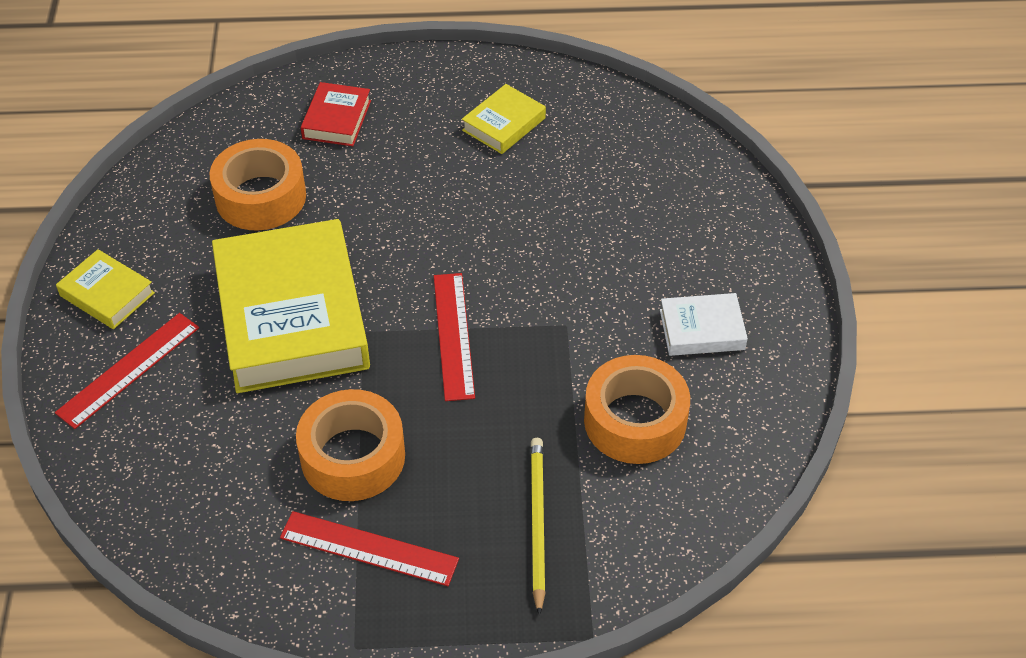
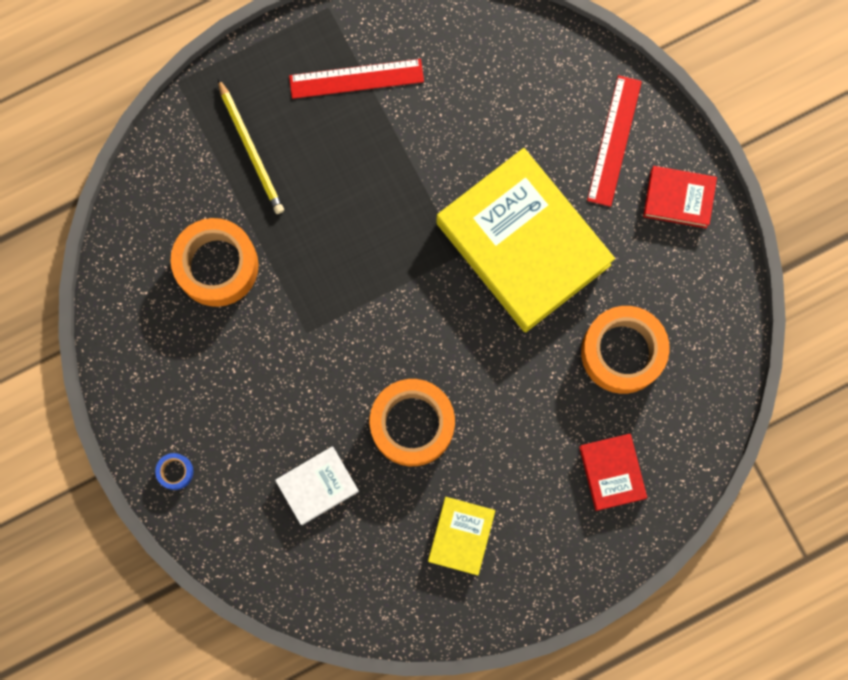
camera: 155 degrees right, 30 degrees up
yellow book [56,249,155,329] -> red book [643,166,717,228]
orange tape [296,389,405,501] -> orange tape moved to [370,379,455,466]
red ruler [434,273,475,401] -> none
white book [660,293,748,356] -> white book moved to [275,447,359,525]
none -> blue tape [155,453,193,490]

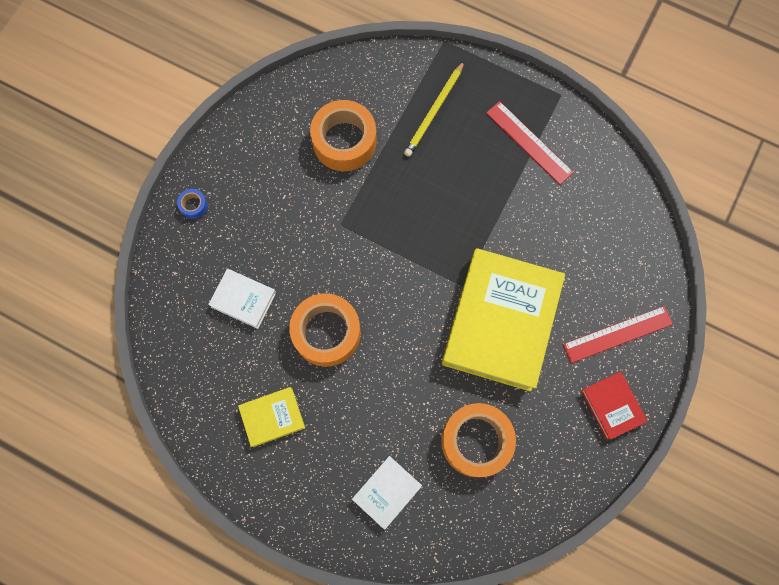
camera: 55 degrees right, 5 degrees down
red book [579,434,647,511] -> white book [352,456,422,530]

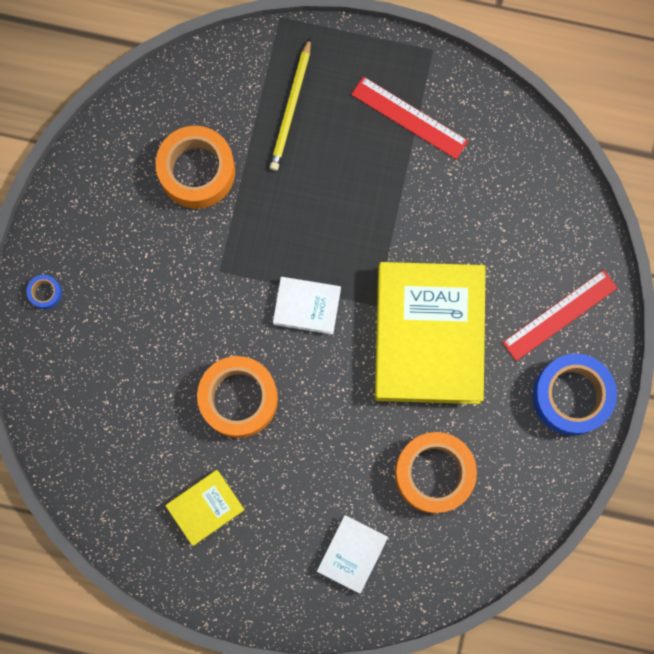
camera: 15 degrees left, 5 degrees up
white book [208,269,276,329] -> white book moved to [273,277,341,335]
red book [581,371,648,440] -> blue tape [533,354,617,436]

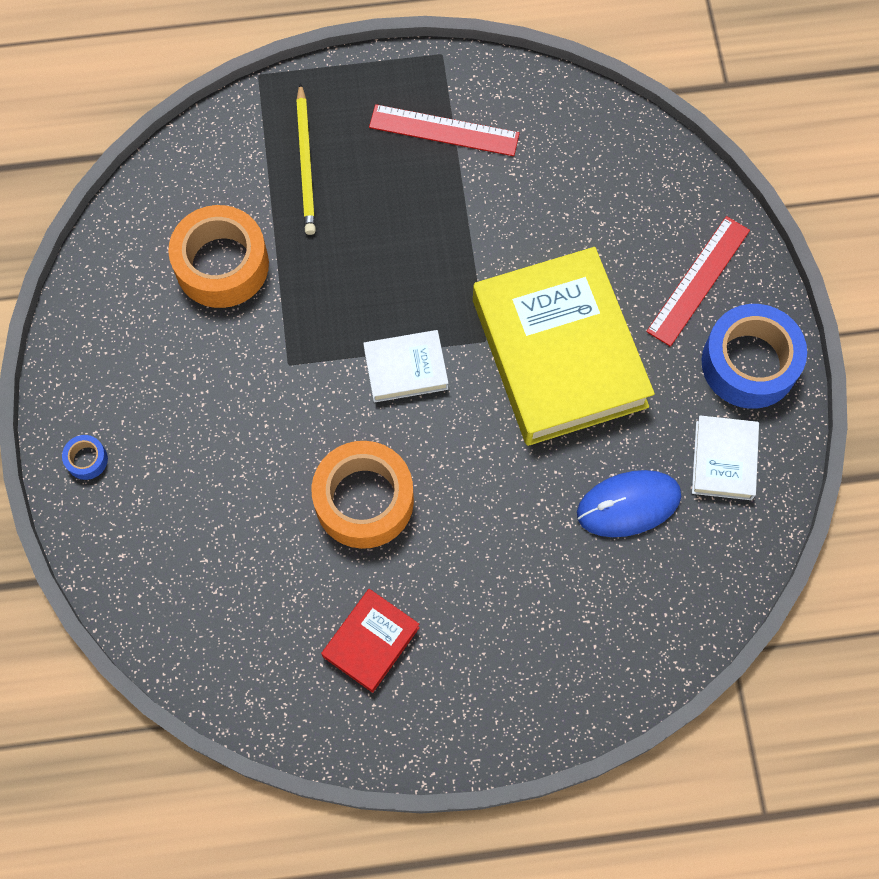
camera: 20 degrees left, 10 degrees down
yellow book [165,470,245,546] -> red book [321,589,420,693]
white book [317,515,388,594] -> white book moved to [692,415,759,500]
orange tape [395,432,477,514] -> blue mouse [577,470,681,537]

